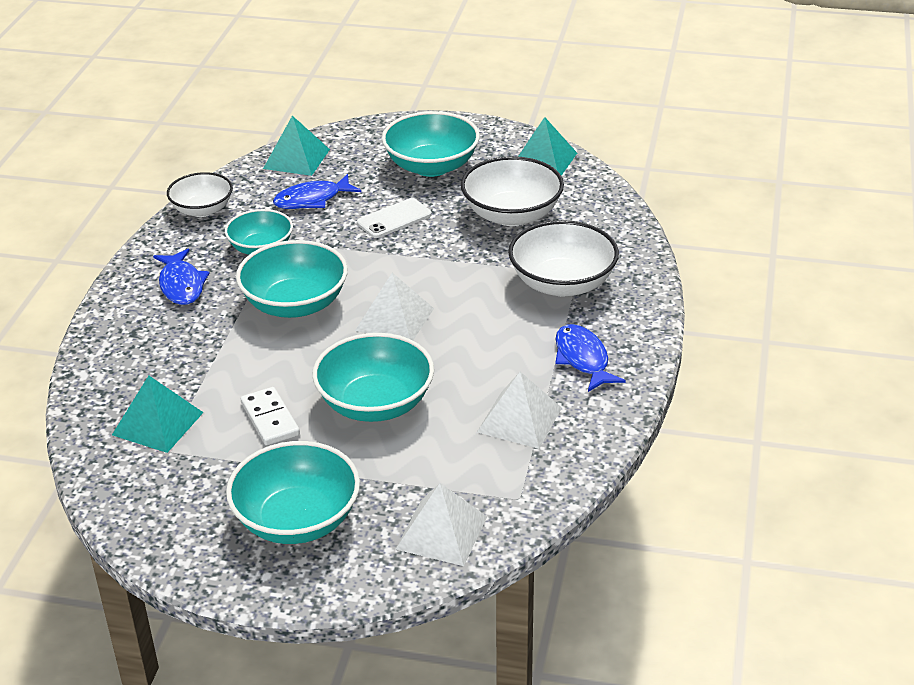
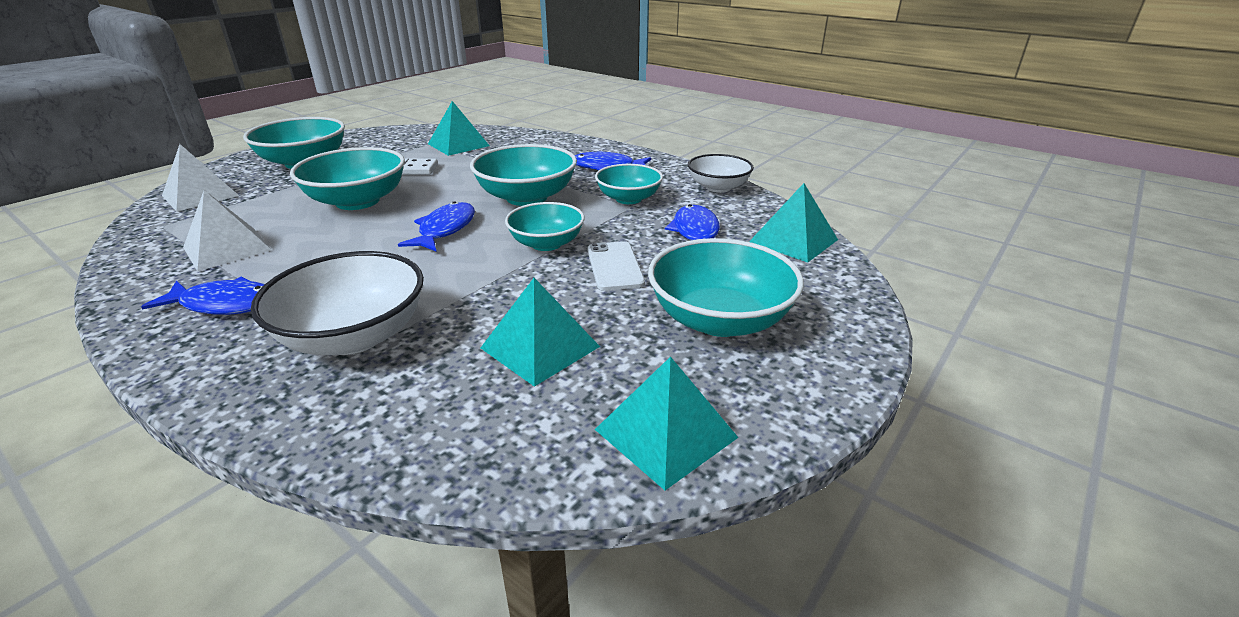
camera: 115 degrees right, 5 degrees down
white pyramid [355,273,434,340] -> blue fish [398,201,475,251]
white bowl [461,156,564,226] -> turquoise pyramid [481,278,600,387]
none -> turquoise bowl [505,202,585,251]

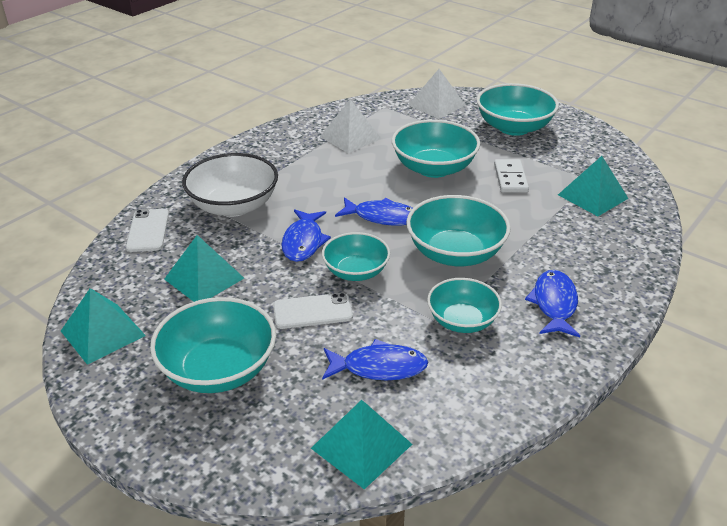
camera: 90 degrees right, 5 degrees up
blue fish [141,277,265,315] -> blue fish moved to [281,209,331,262]
white bowl [688,154,754,193] -> none
none -> white phone [126,209,169,252]

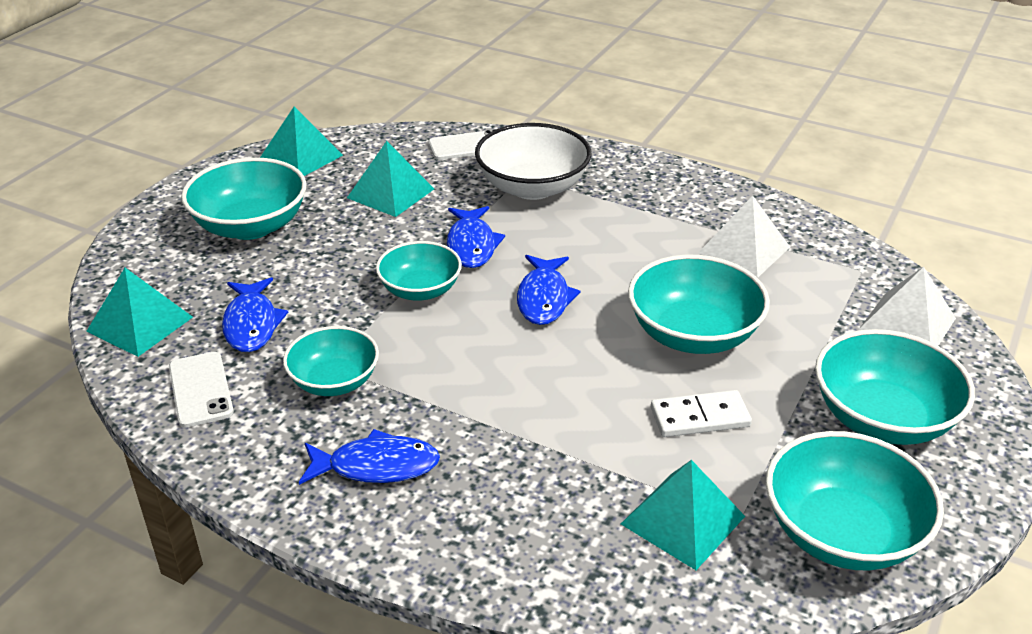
camera: 80 degrees right, 0 degrees up
white phone [273,293,353,329] -> white phone moved to [169,352,234,428]
blue fish [281,209,331,262] -> blue fish turned 90 degrees counterclockwise [447,206,505,268]
turquoise bowl [406,195,511,266] -> turquoise bowl moved to [766,431,944,570]

